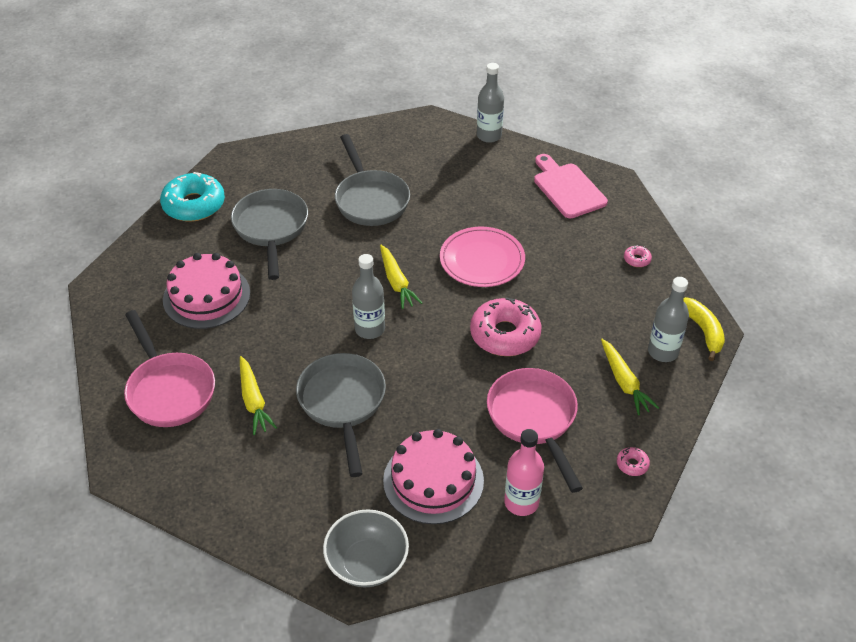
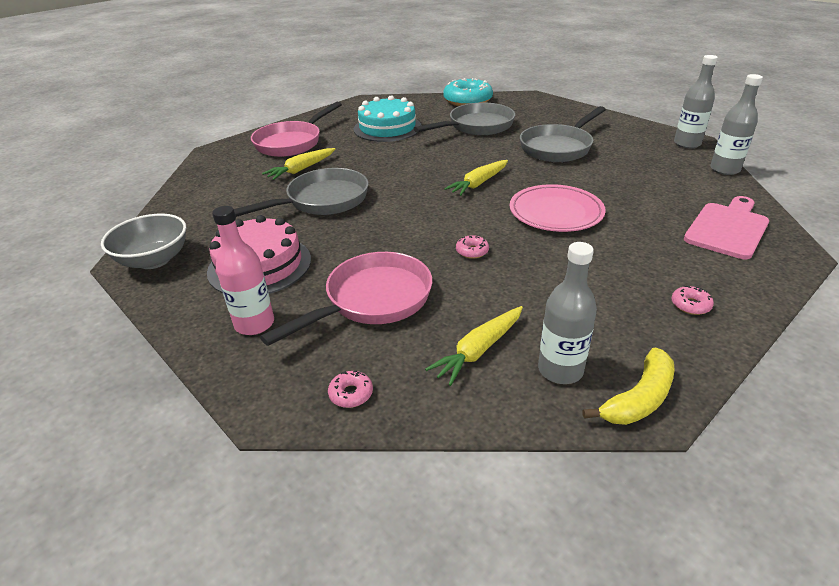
camera: 65 degrees right, 10 degrees down
pink cake [163,253,250,329] -> turquoise cake [354,95,422,142]
grey bottle [352,254,385,339] -> grey bottle moved to [674,55,718,148]
pink donut [470,298,541,356] -> pink donut [456,235,489,259], size x0.42

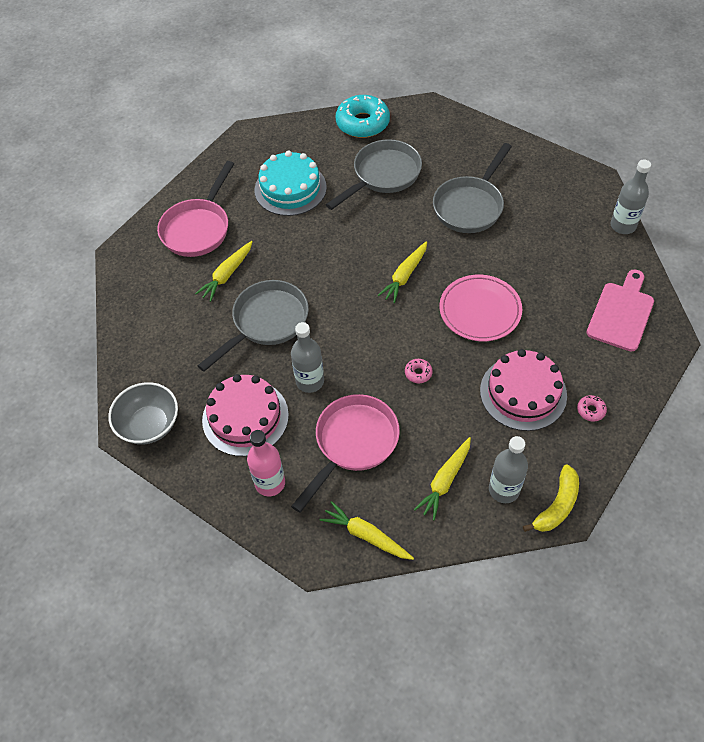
camera: 10 degrees left, 20 degrees up
pink donut [328,370,373,408] -> yellow carrot [320,501,414,560]
grey bottle [674,55,718,148] -> grey bottle moved to [291,322,324,393]
none -> pink cake [480,349,567,431]

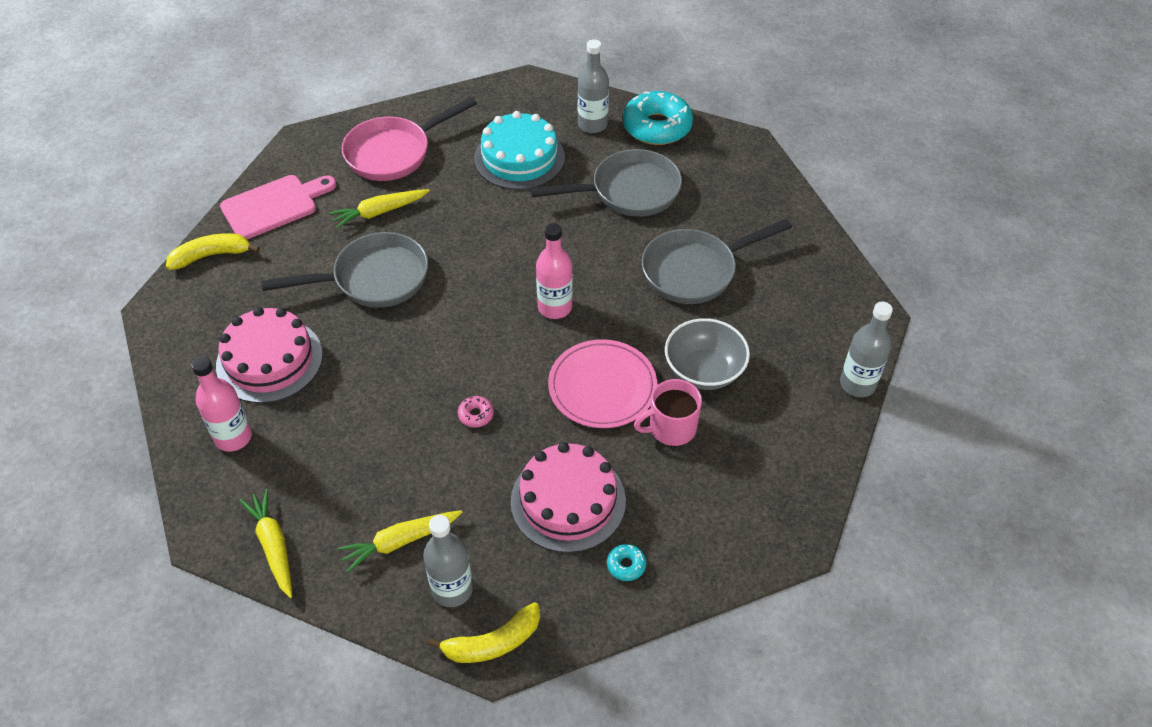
camera: 30 degrees right, 5 degrees down
grey bowl [108,382,178,445] -> grey bowl moved to [665,318,750,390]
grey bottle [291,322,324,393] -> grey bottle moved to [578,39,609,133]
pink pan [291,394,400,513] -> none
yellow carrot [377,241,427,303] -> pink bottle [536,223,573,319]
pink donut [577,395,607,422] -> turquoise donut [607,544,646,581]
pink cutting board [587,269,654,352] -> pink cutting board moved to [220,175,336,239]
none -> yellow banana [166,233,260,270]
none -> pink mug [634,379,702,446]

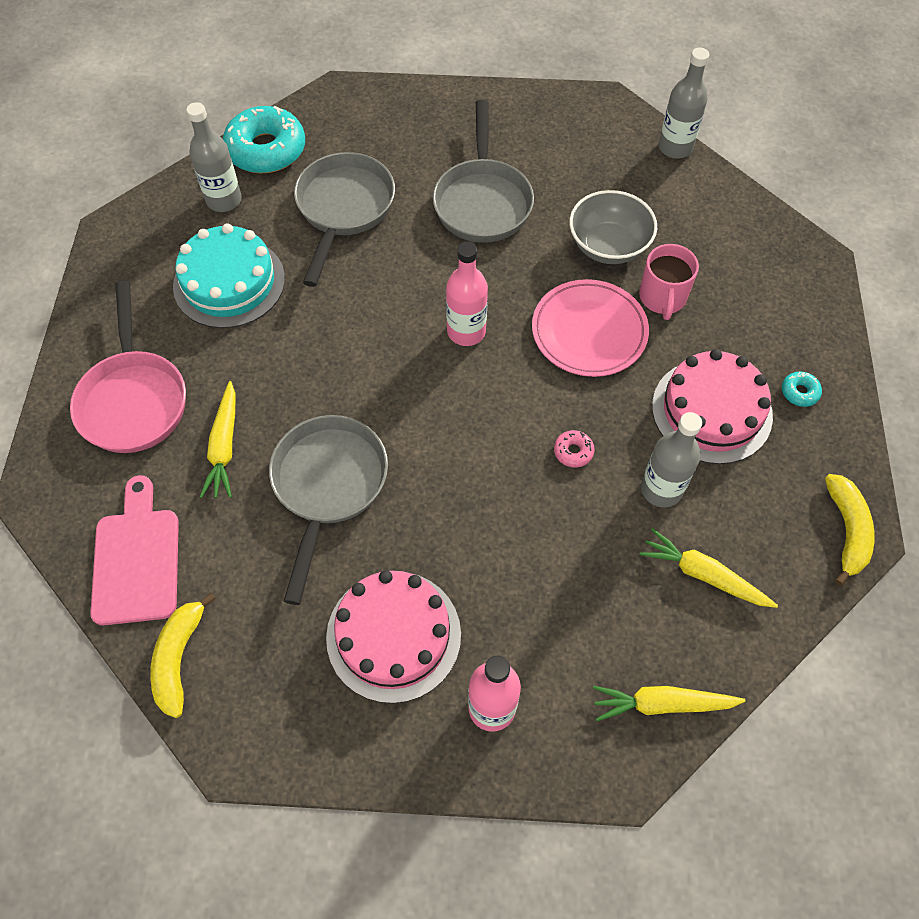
camera: 65 degrees left, 10 degrees up
yellow carrot [337,510,463,573] -> yellow carrot turned 120 degrees clockwise [640,528,778,608]
grey bottle [423,515,473,607] -> grey bottle moved to [641,412,702,507]

